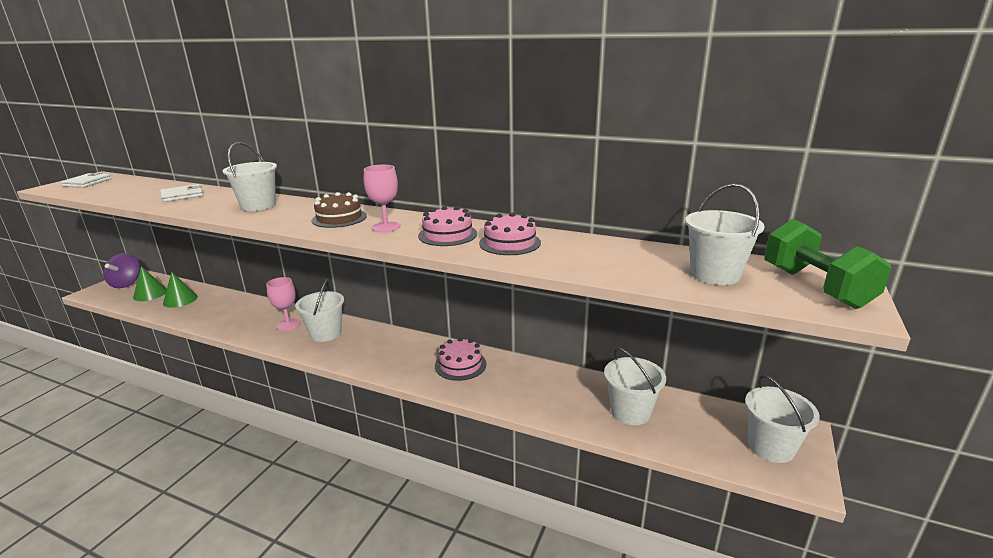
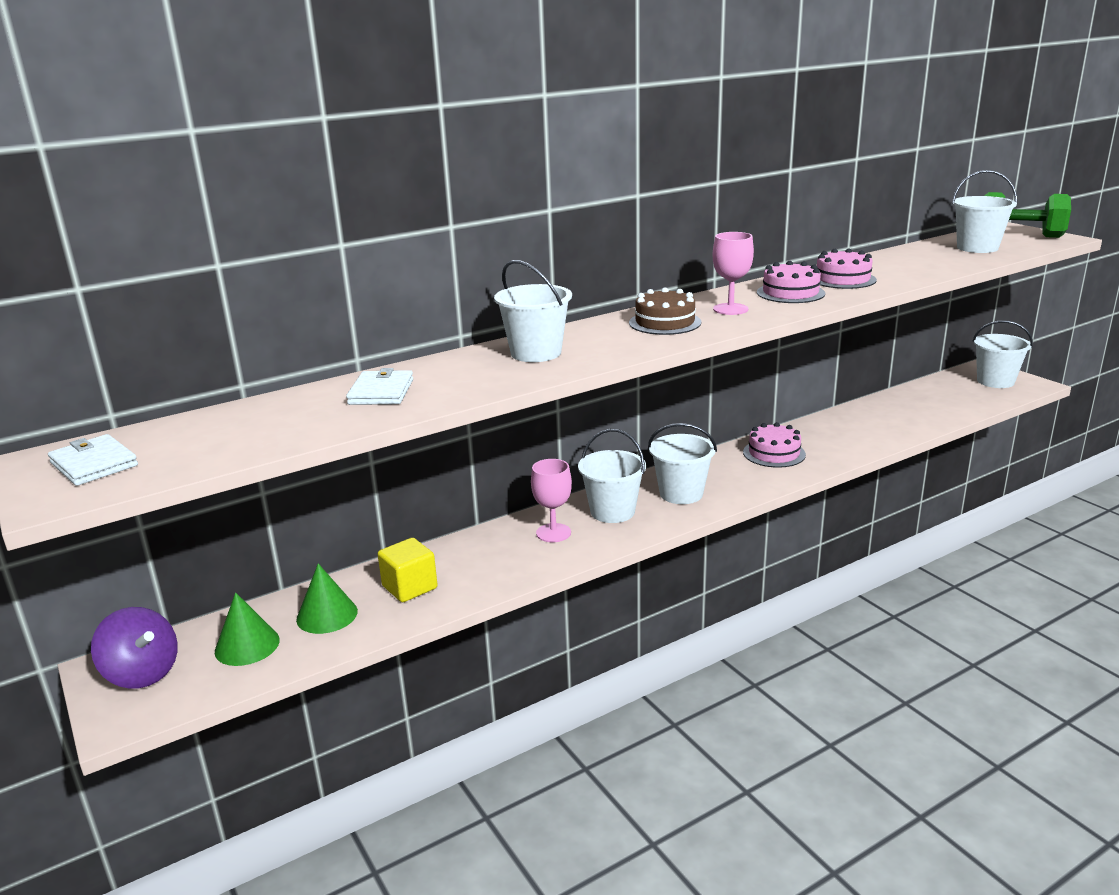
camera: 55 degrees left, 0 degrees up
white bucket [604,347,666,425] -> white bucket moved to [648,423,717,504]
none -> yellow cube [378,538,438,602]

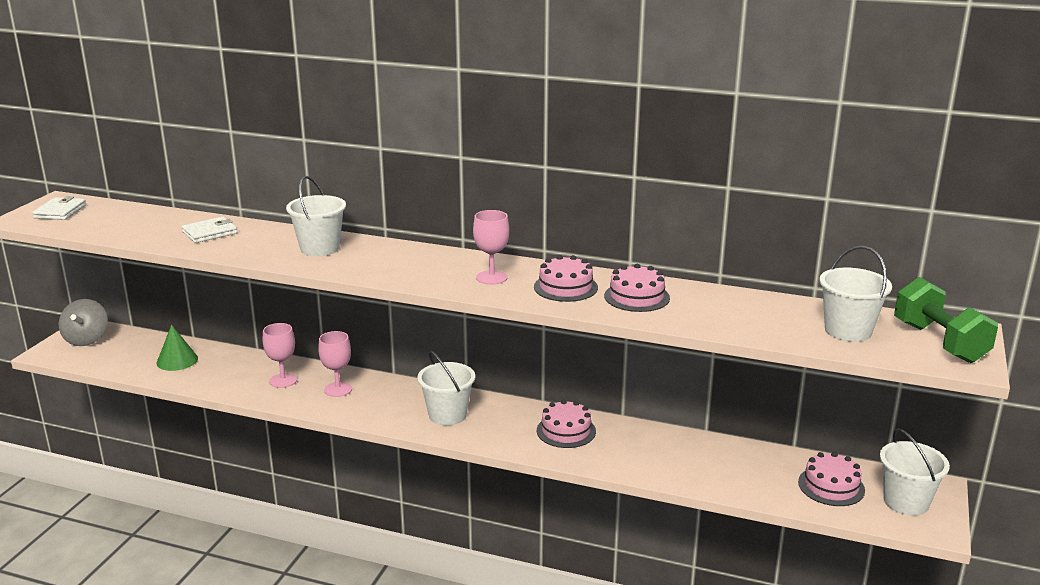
camera: 50 degrees right, 0 degrees up
purple spinning top [91,607,178,689] -> grey spinning top [59,299,108,346]
green cone [215,592,280,666] -> none
yellow cube [378,538,438,602] -> none
white bucket [578,429,646,523] -> none
brown cake [629,287,701,335] -> none
none -> pink goblet [263,323,297,388]
none -> pink cake [798,452,865,506]

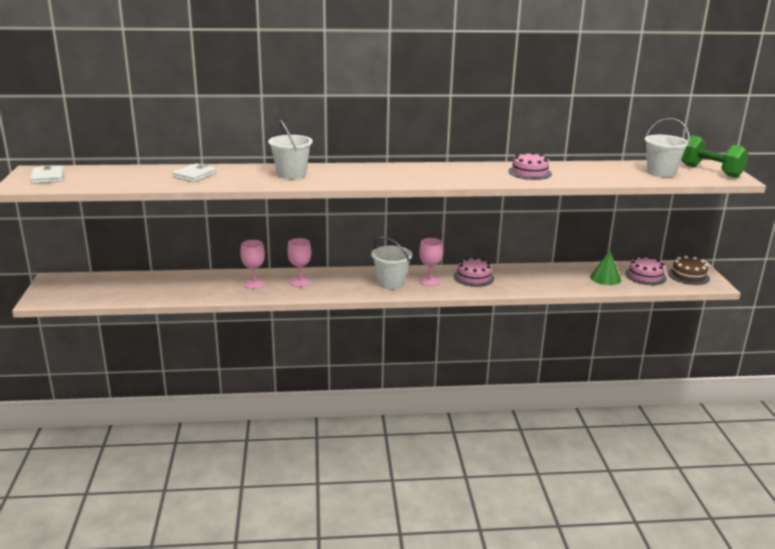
camera: 25 degrees left, 0 degrees up
grey spinning top [59,299,108,346] -> none
green cone [156,325,198,371] -> green cone moved to [590,251,621,285]
pink goblet [473,210,509,285] -> pink goblet moved to [419,238,443,286]
pink cake [534,255,598,302] -> none
white bucket [880,428,950,516] -> brown cake [668,256,710,285]

